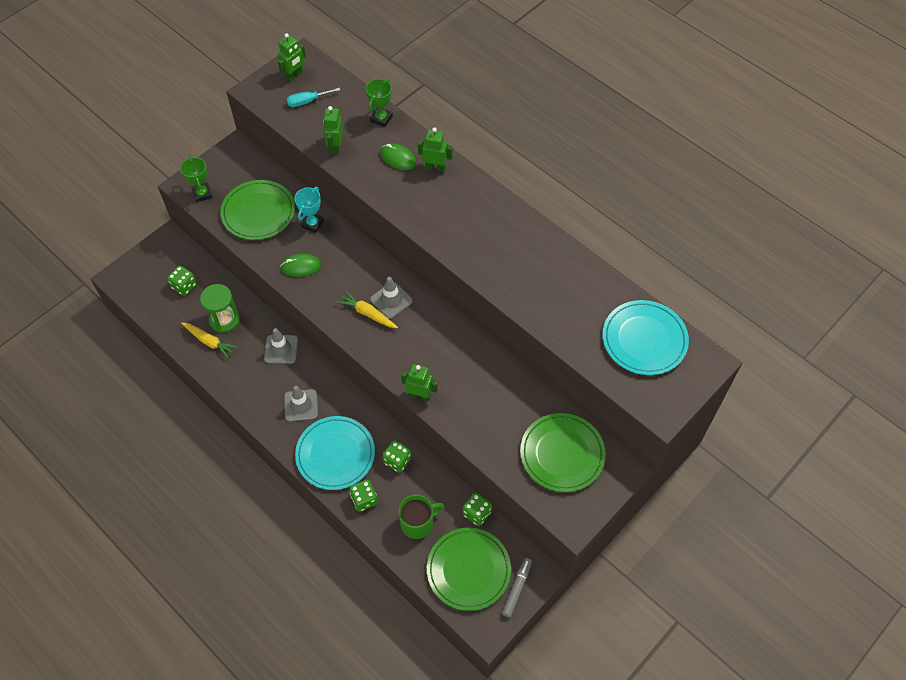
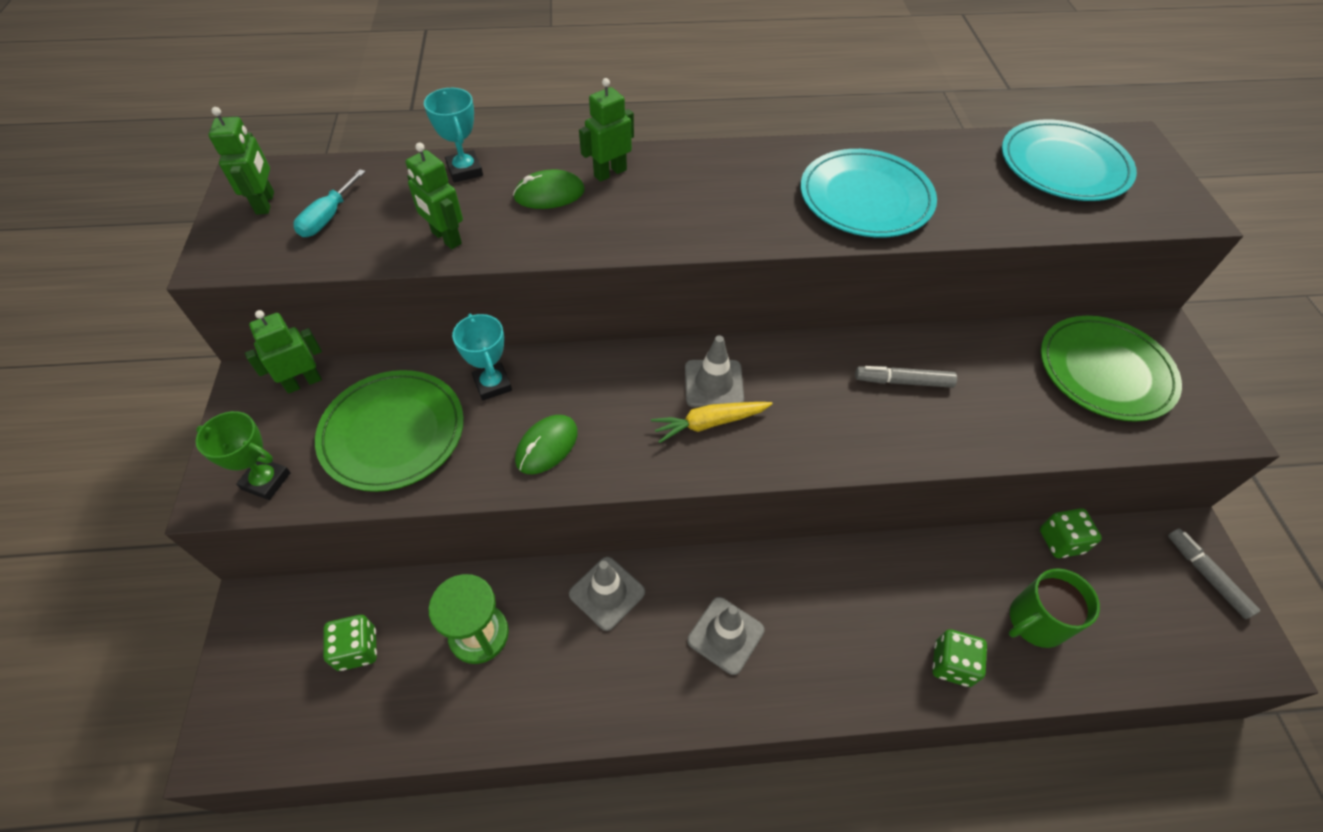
camera: 50 degrees left, 5 degrees down
yellow carrot [181,322,237,358] -> none
turquoise plate [295,416,375,490] -> turquoise plate moved to [801,149,937,238]
green trophy [366,79,393,127] -> turquoise trophy [424,88,483,182]
green dice [382,440,411,473] -> none
green mug [398,494,445,539] -> green mug turned 135 degrees counterclockwise [1009,568,1100,648]
green robot [401,364,438,401] -> green robot moved to [245,310,322,394]
green plate [427,528,511,611] -> none
none -> grey marker [855,366,957,388]

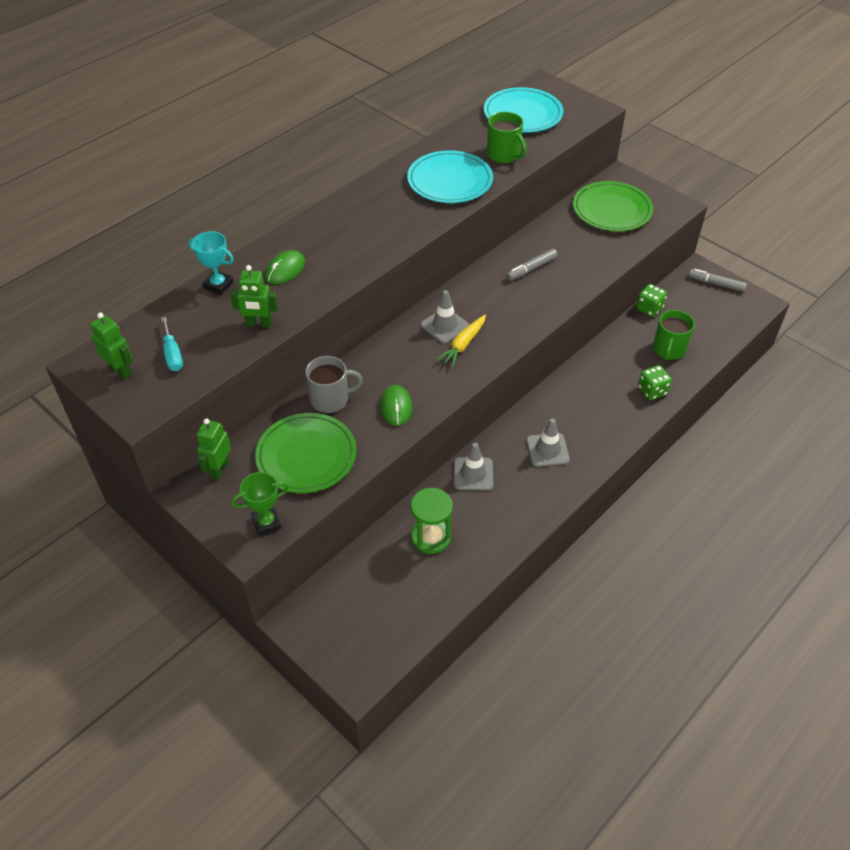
camera: 40 degrees left, 5 degrees down
green dice [323,615,377,671] -> none
turquoise trophy [452,314,512,401] -> grey mug [305,356,363,413]
green robot [579,78,634,182] -> none
none -> green mug [487,112,527,163]

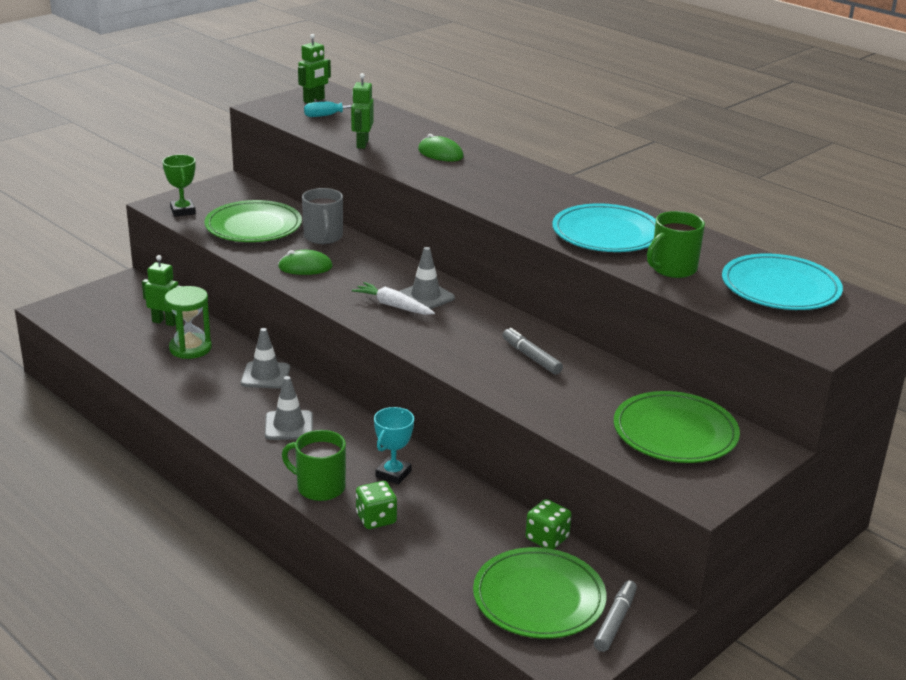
camera: 90 degrees right, 20 degrees down
turquoise trophy [189,231,234,295] -> turquoise trophy moved to [374,407,414,485]
green robot [196,418,231,480] -> green robot moved to [142,255,182,326]
yellow carrot [437,315,486,367] -> white carrot [352,282,435,315]
green mug [653,310,695,360] -> green mug moved to [282,430,346,501]
none -> green plate [473,547,606,639]

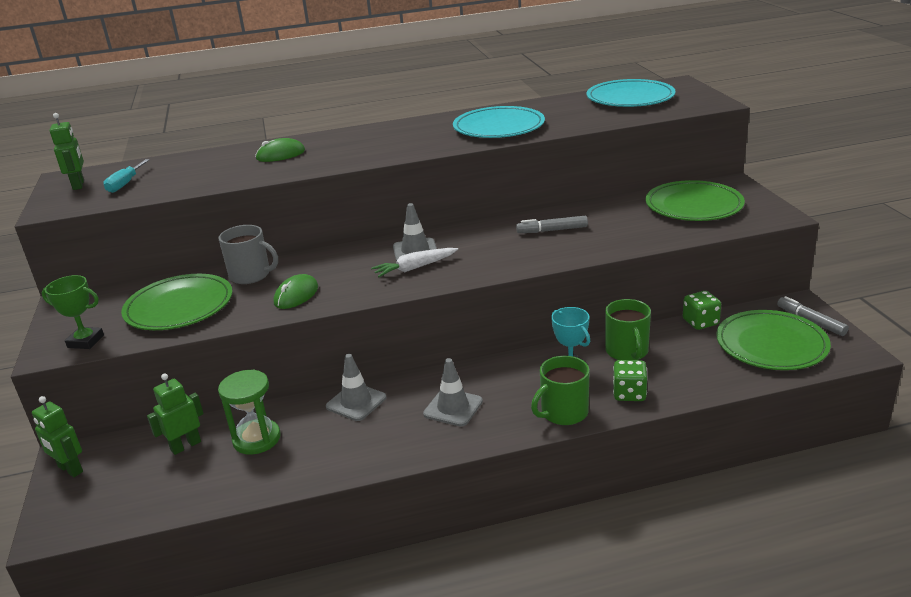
camera: 55 degrees left, 0 degrees up
green robot [351,73,374,149] -> green robot moved to [32,396,83,477]
green mug [647,211,705,278] -> green mug moved to [605,299,651,360]

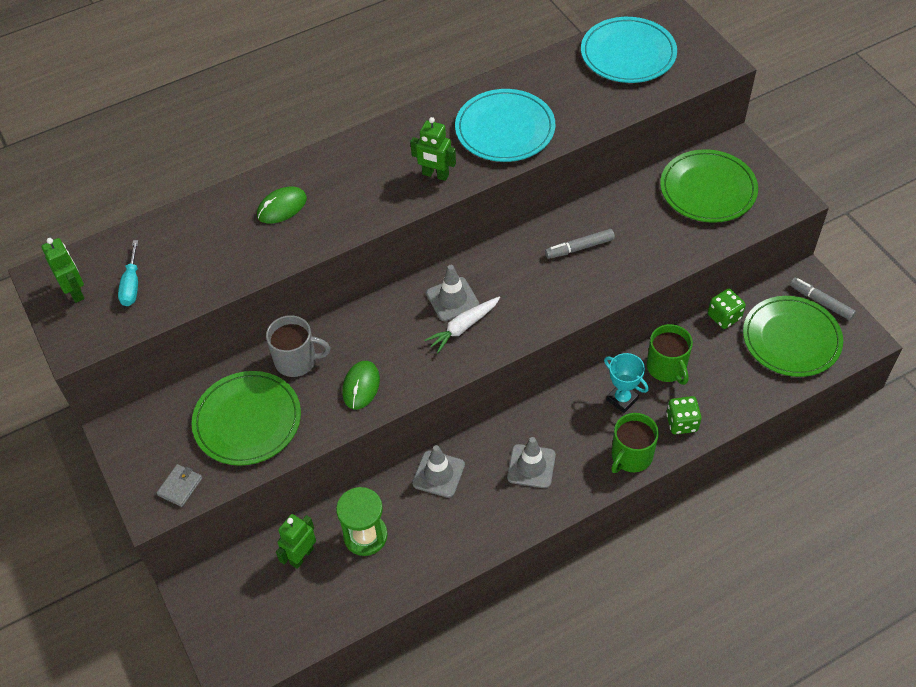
camera: 15 degrees left, 25 degrees up
green robot [32,396,83,477] -> green robot moved to [410,117,456,181]
green trophy [42,275,104,349] -> grey wallet [157,464,202,507]

